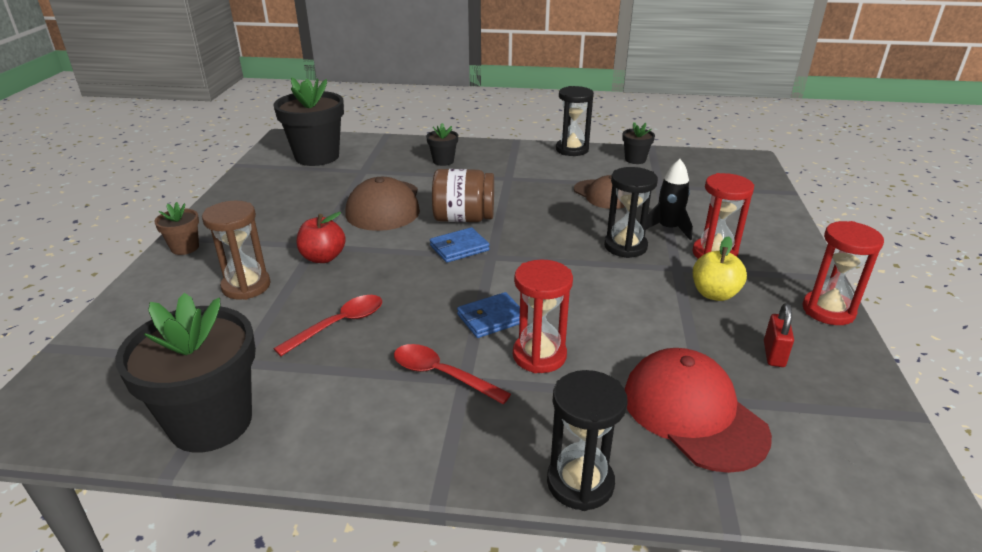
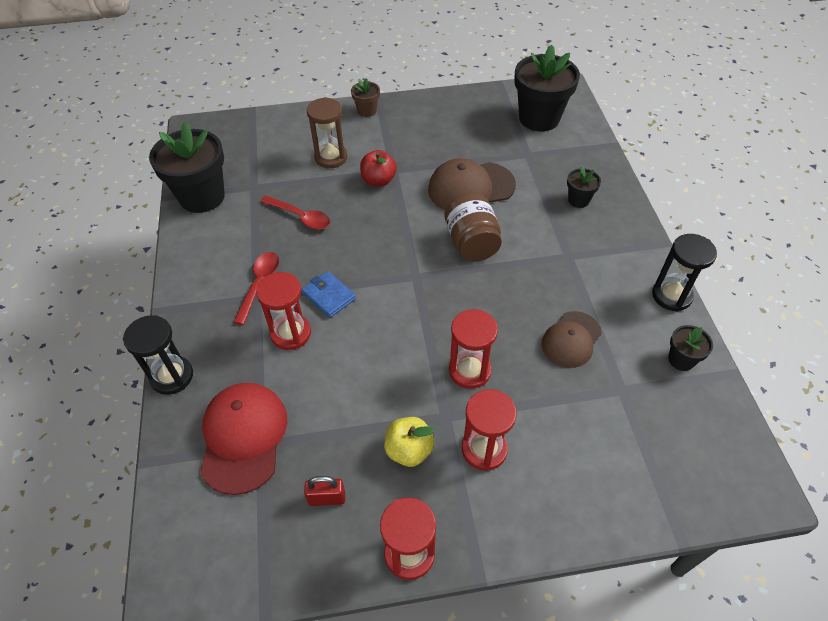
camera: 75 degrees right, 20 degrees up
blue wallet [430,227,490,263] -> none
black hourglass [604,167,658,258] -> red hourglass [449,309,498,389]
red cap [624,348,772,473] -> red cap turned 45 degrees counterclockwise [200,383,287,495]
black rocket [646,159,693,241] -> none

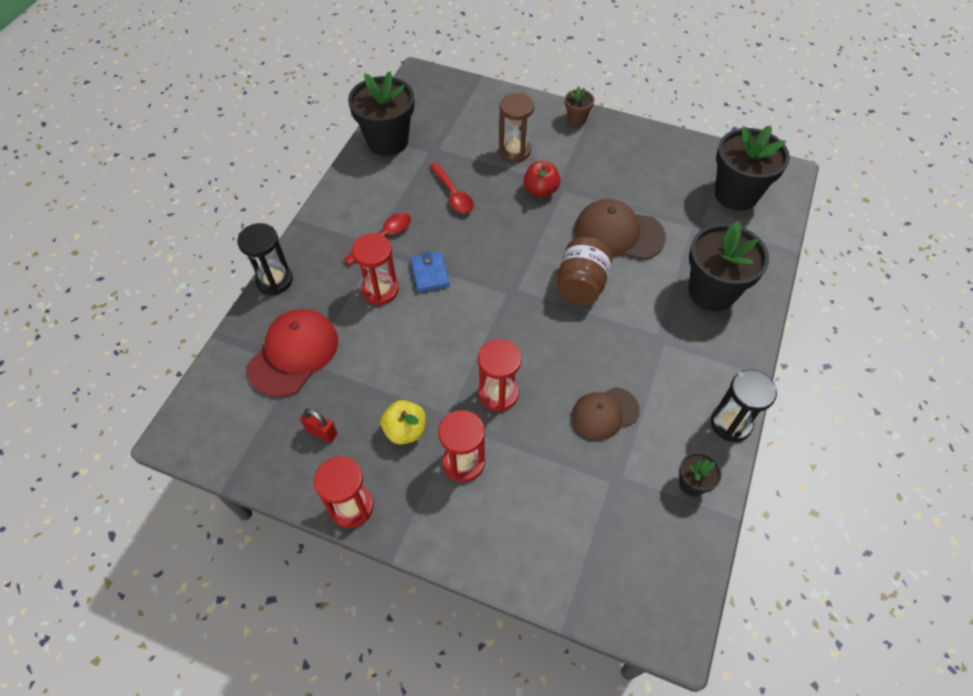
camera: 30 degrees right, 5 degrees up
black flower pot [567,166,601,208] -> black flower pot [689,221,769,311], size x2.11

